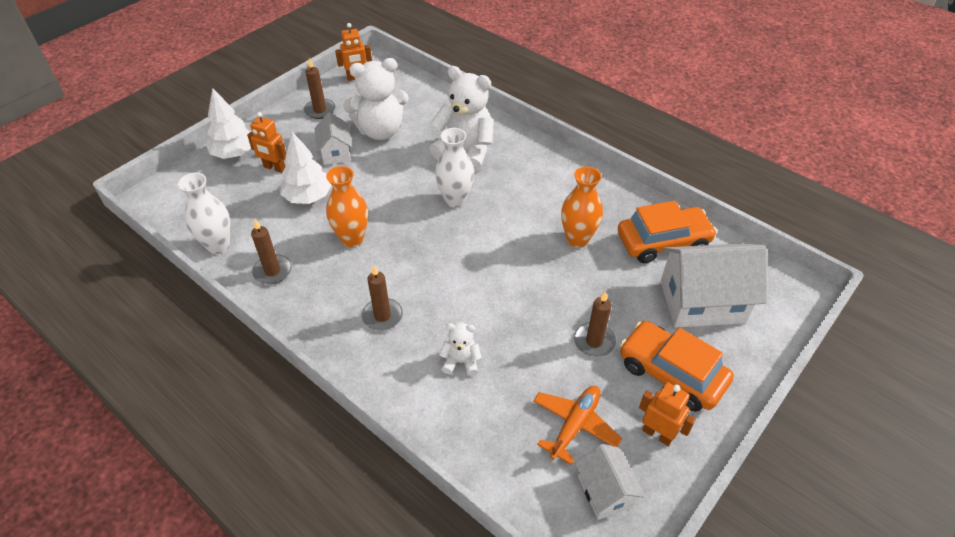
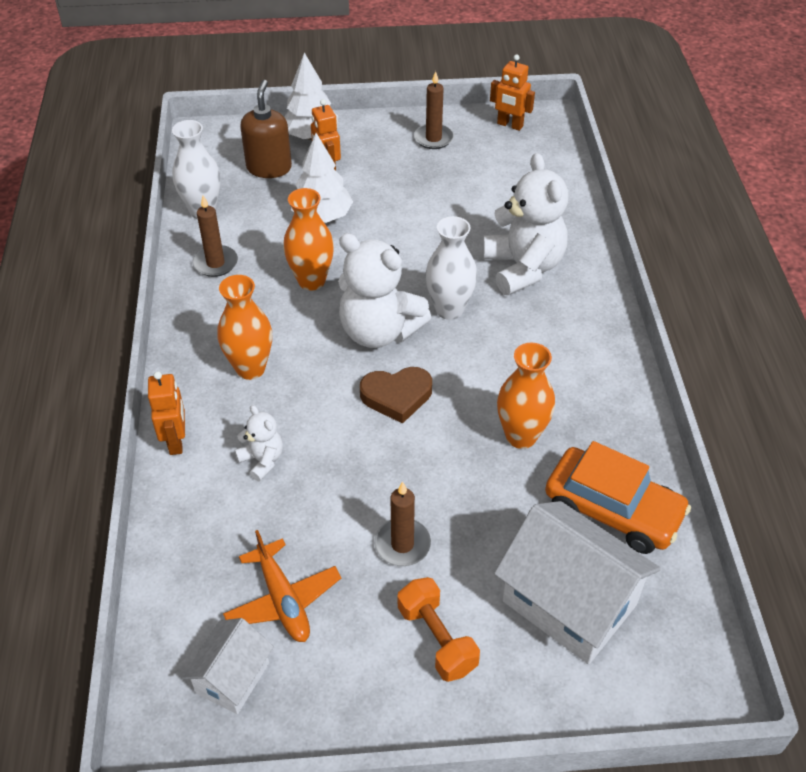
camera: 45 degrees right, 0 degrees up
white house [315,112,352,165] -> none
white teddy bear [343,58,409,140] -> white teddy bear moved to [338,233,431,348]
brown candle [362,265,403,331] -> orange vase [217,275,272,380]
orange plane [533,386,622,465] -> orange plane turned 75 degrees clockwise [223,530,341,642]
orange car [620,321,734,412] -> orange dumbbell [398,577,480,682]
orange robot [639,382,696,446] -> orange robot moved to [148,371,185,455]
none -> brown soap dispenser [240,80,292,178]
none -> brown heart [360,367,432,424]

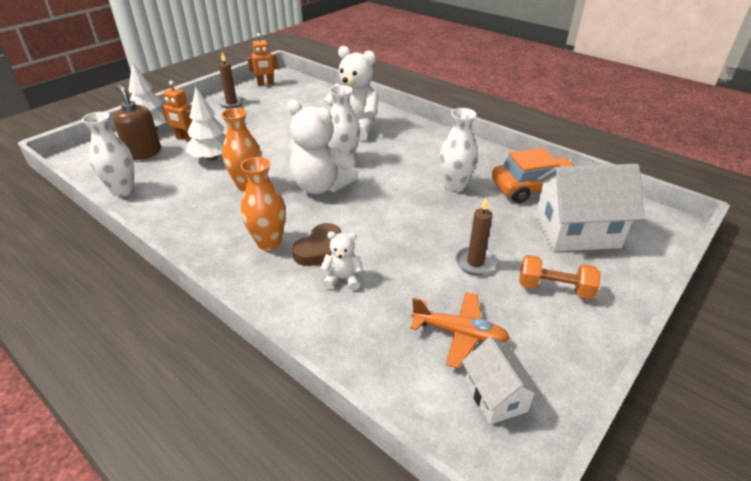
camera: 45 degrees left, 10 degrees down
orange robot [148,371,185,455] -> none
brown candle [192,196,238,277] -> none
white teddy bear [338,233,431,348] -> white teddy bear turned 45 degrees clockwise [287,100,358,194]
brown heart [360,367,432,424] -> brown heart moved to [292,223,341,266]
orange vase [497,343,555,449] -> white vase [440,108,478,192]

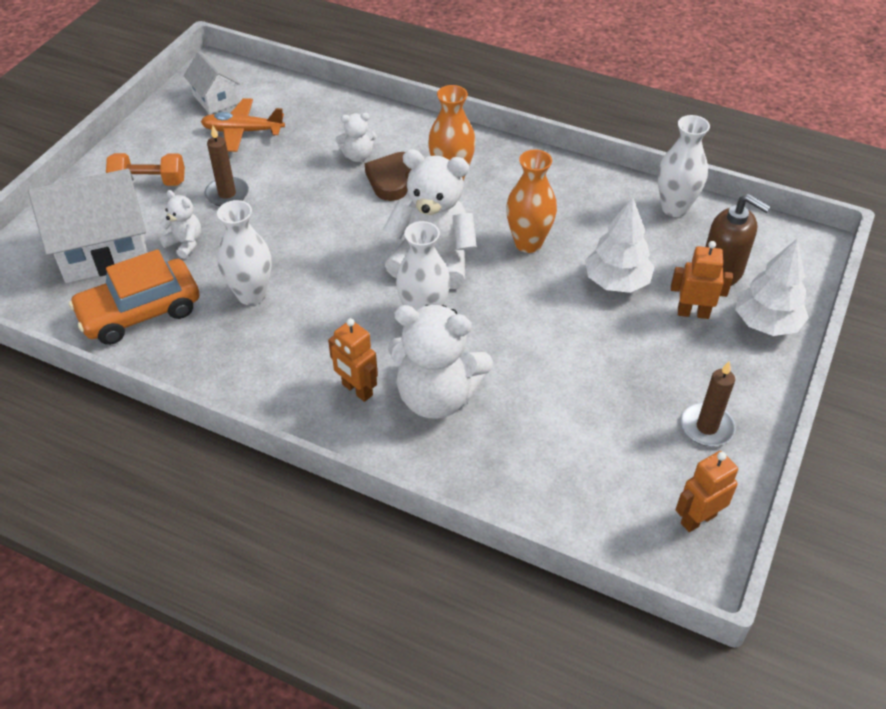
camera: 165 degrees right, 10 degrees up
none -> white teddy bear [159,190,201,259]
none -> orange robot [328,318,378,402]

